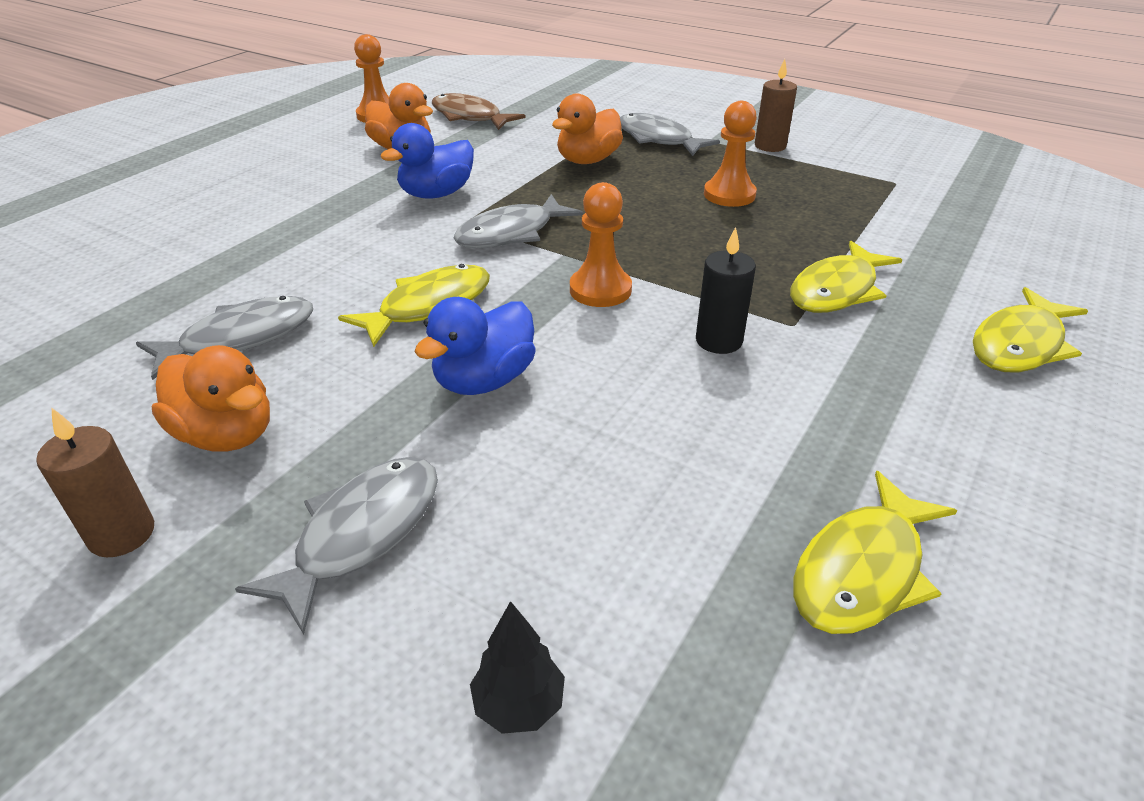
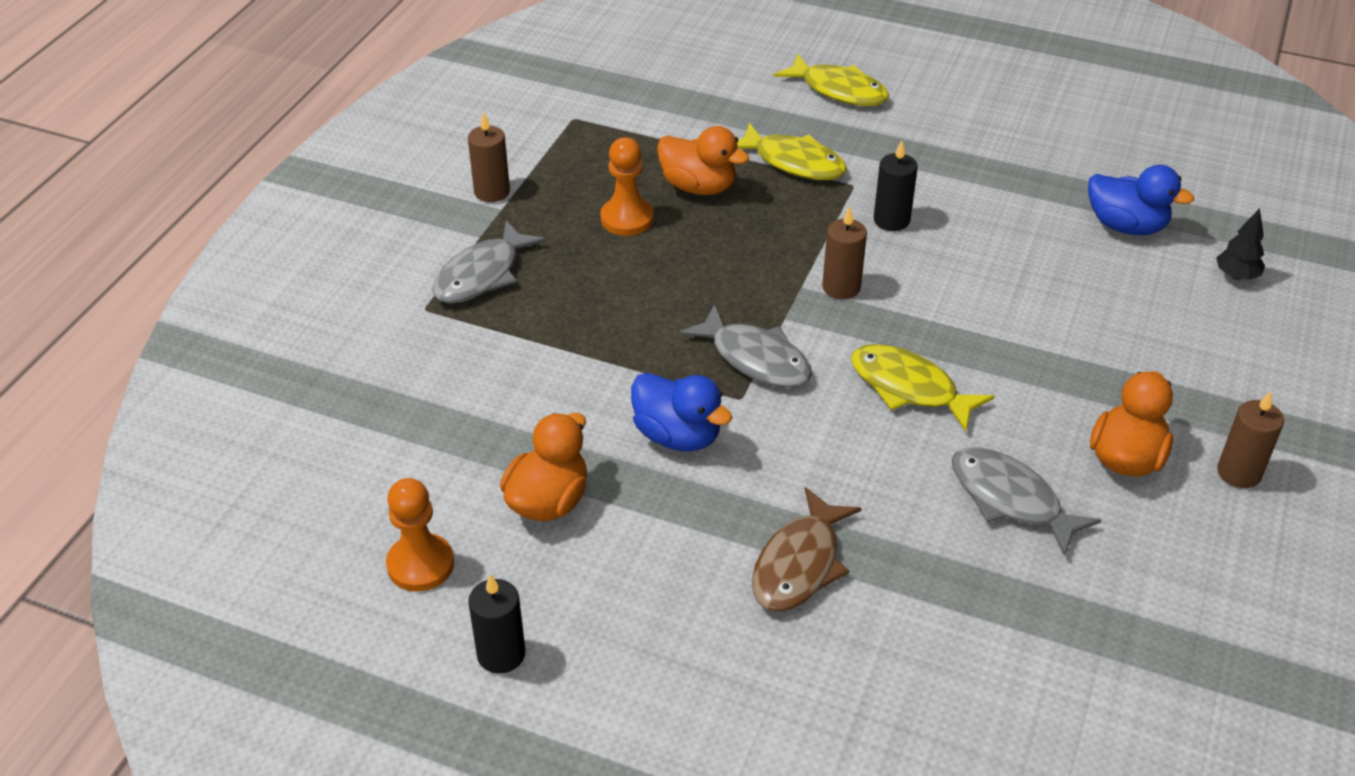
camera: 100 degrees left, 5 degrees up
grey fish [235,457,438,635] -> none
blue duck [414,297,536,395] -> blue duck moved to [1088,165,1194,235]
brown fish [432,93,526,130] -> brown fish moved to [752,487,862,612]
orange duck [552,94,623,164] -> orange duck moved to [657,126,749,195]
orange pawn [570,182,632,307] -> brown candle [822,206,867,299]
yellow fish [793,471,957,634] -> none
none -> black candle [468,574,525,674]

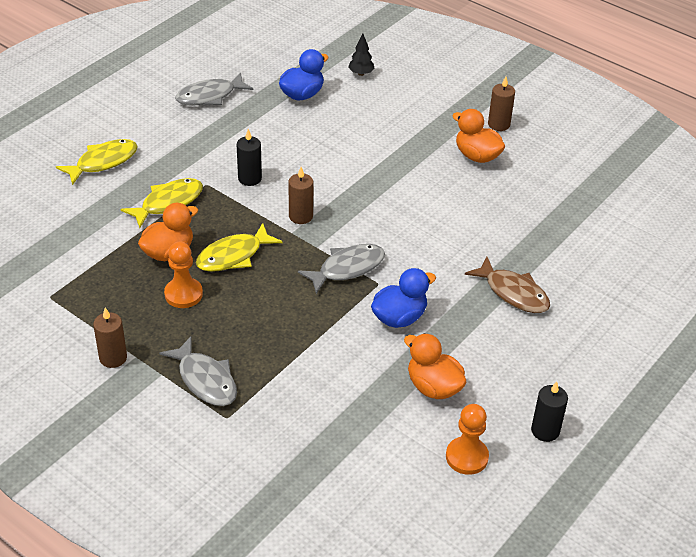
camera: 75 degrees left, 0 degrees up
yellow fish [851,344,994,431] -> yellow fish moved to [196,223,282,272]
grey fish [951,447,1101,557] -> grey fish moved to [175,73,254,106]

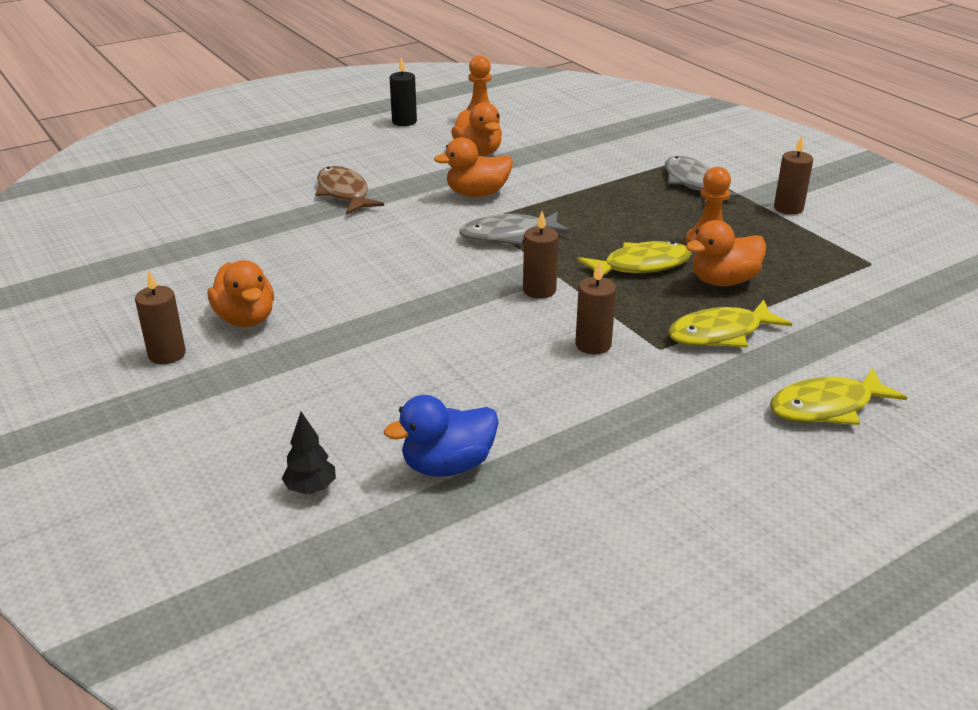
camera: 160 degrees left, 10 degrees down
grey fish [175,73,254,106] -> none
black candle [237,129,262,186] -> brown candle [575,261,616,355]
blue duck [371,268,436,328] -> orange duck [434,137,513,197]

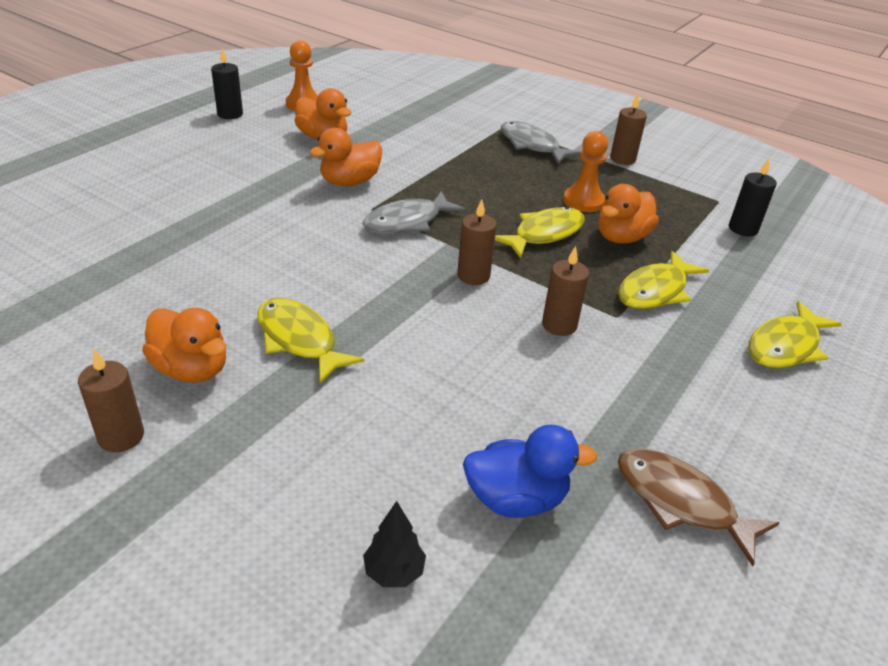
camera: 25 degrees left, 5 degrees up
brown fish [315,166,384,214] -> brown fish moved to [618,448,779,566]
blue duck [384,395,499,477] -> blue duck turned 135 degrees counterclockwise [463,425,597,518]
none -> yellow fish [257,298,364,384]
none -> black candle [729,159,777,236]

